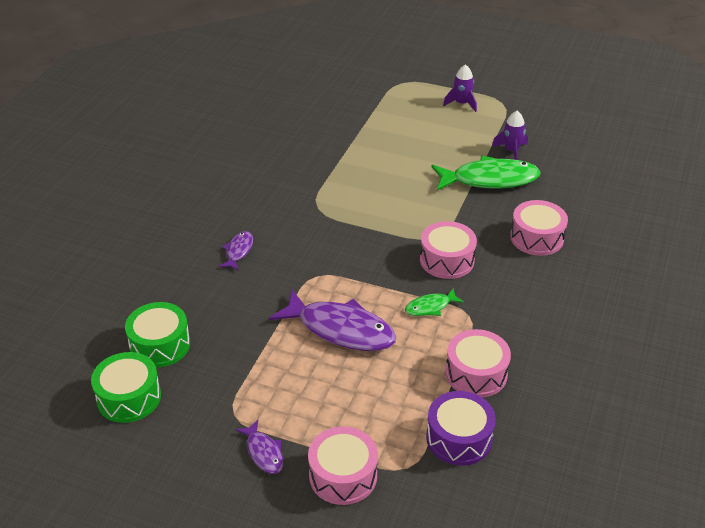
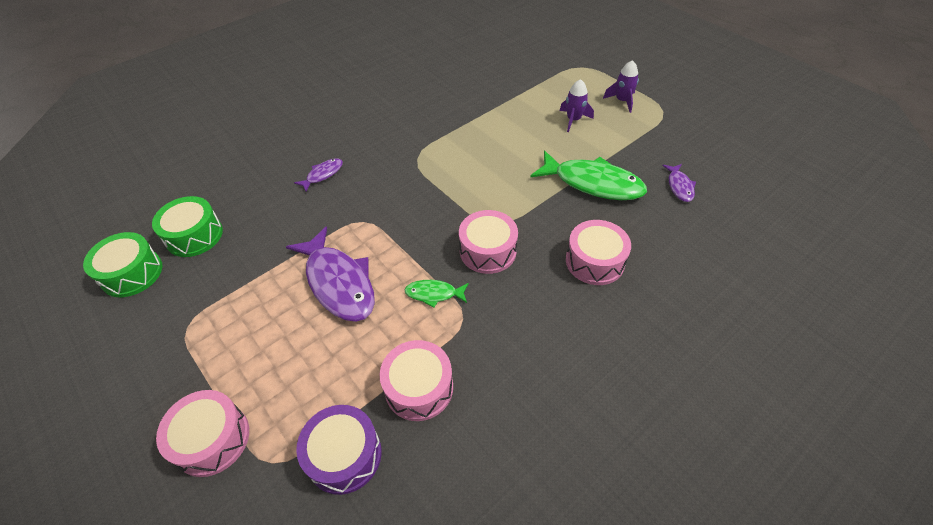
camera: 30 degrees right, 10 degrees up
purple fish [235,420,284,474] -> purple fish moved to [662,164,696,202]
purple rocket [492,111,528,160] -> purple rocket moved to [560,79,594,132]

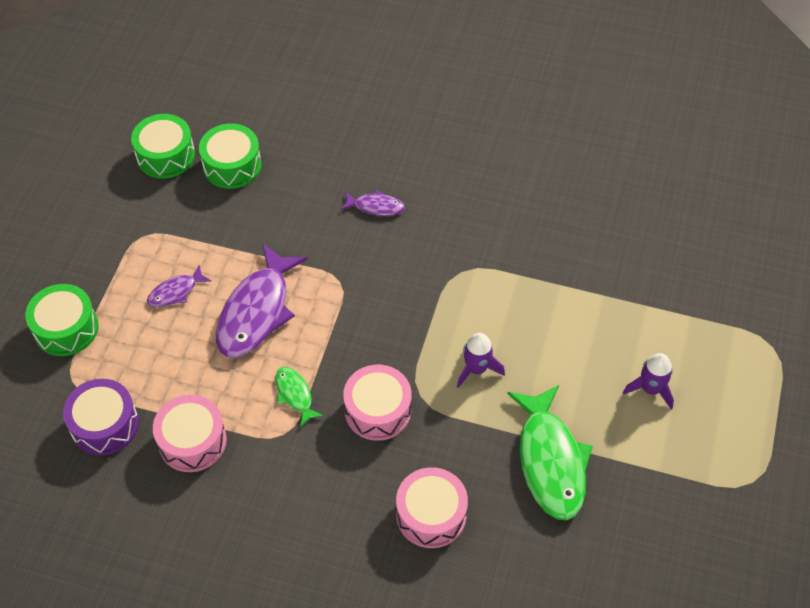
camera: 55 degrees right, 5 degrees up
pink drum [156,390,249,477] -> green drum [25,284,99,356]
purple rocket [603,60,639,113] -> purple rocket moved to [457,333,505,388]
purple fish [662,164,696,202] -> purple fish moved to [147,265,211,307]

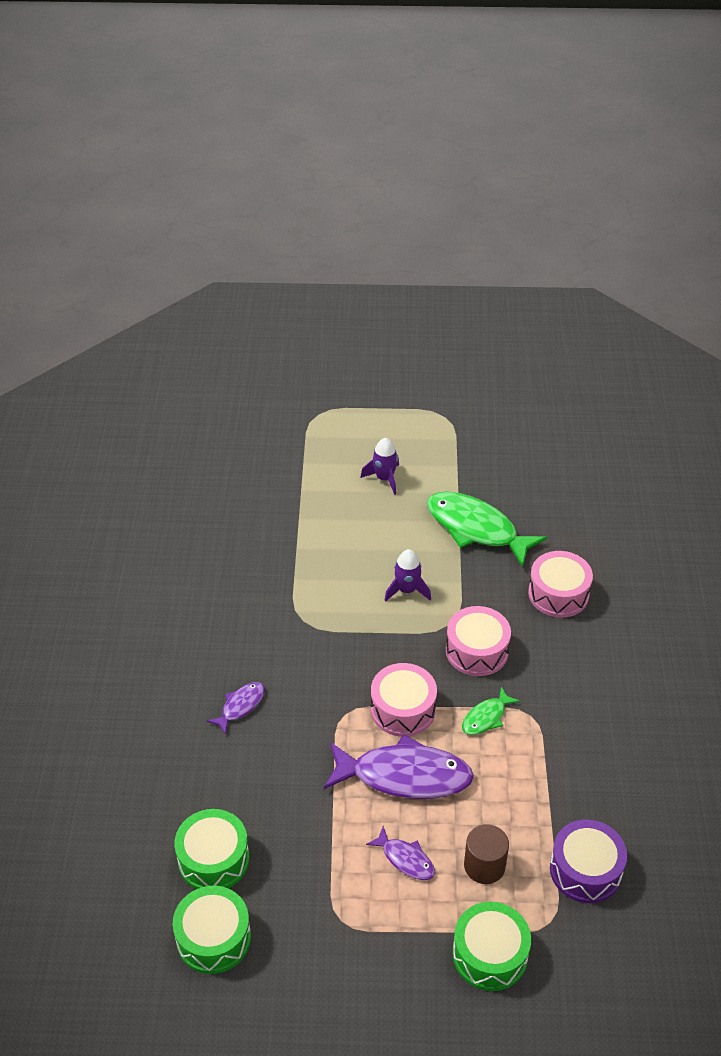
camera: 105 degrees left, 10 degrees down
pink drum [153,395,227,472] -> pink drum moved to [371,663,437,737]
purple fish [341,190,405,216] -> purple fish turned 45 degrees clockwise [207,682,265,735]
green fish [507,385,593,521] -> green fish turned 120 degrees counterclockwise [427,491,547,567]
none -> brown cylinder [464,824,509,884]

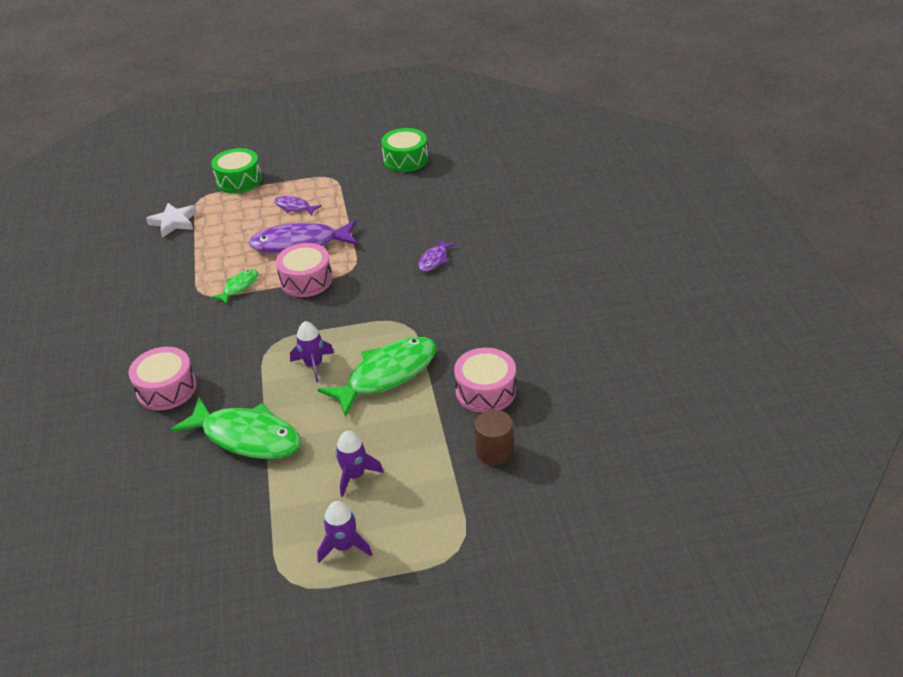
camera: 170 degrees right, 5 degrees down
green drum [175,809,249,889] -> none
pink drum [446,606,511,676] -> pink drum moved to [454,348,516,413]
brown cylinder [464,824,509,884] -> brown cylinder moved to [475,409,513,465]
purple drum [550,820,627,903] -> white star [146,203,197,238]
none -> green fish [317,337,437,417]
none -> purple rocket [317,501,372,563]

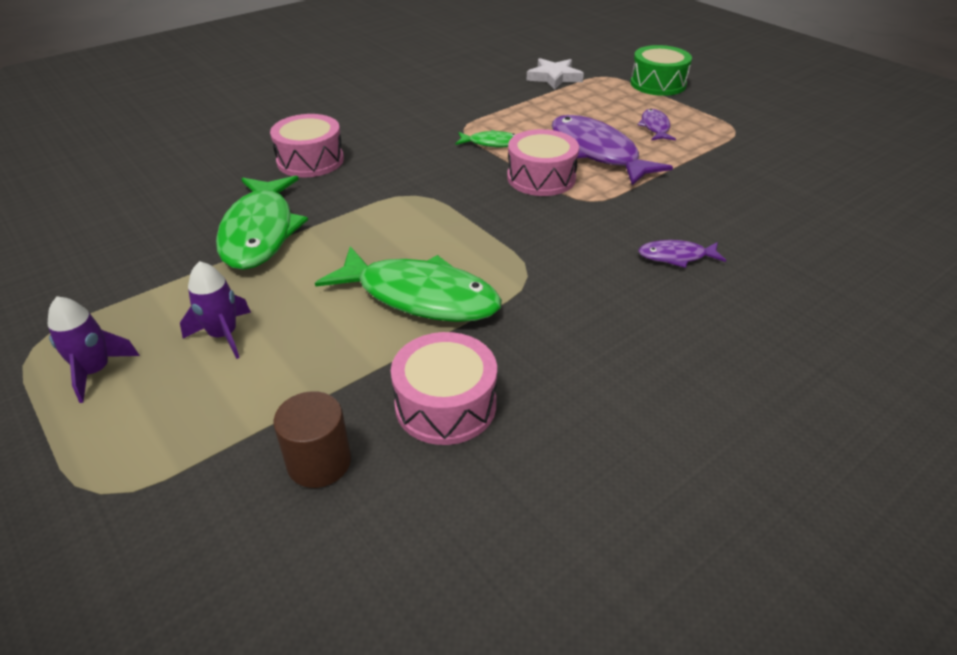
camera: 60 degrees right, 0 degrees up
purple rocket [290,321,334,382] -> none
green drum [381,128,428,172] -> none

